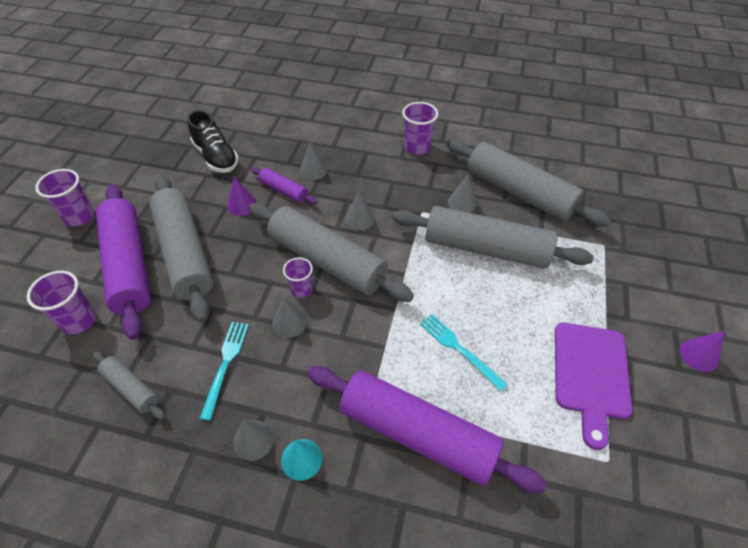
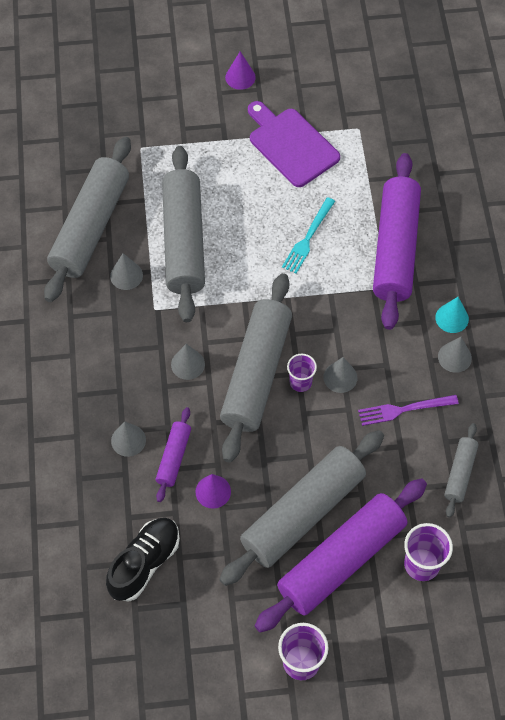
camera: 110 degrees left, 10 degrees up
turquoise fork [199,322,249,420] -> purple fork [358,395,459,426]
purple cup [402,102,438,155] -> none
purple cutting board [555,322,633,450] -> purple cutting board turned 120 degrees counterclockwise [248,101,340,187]

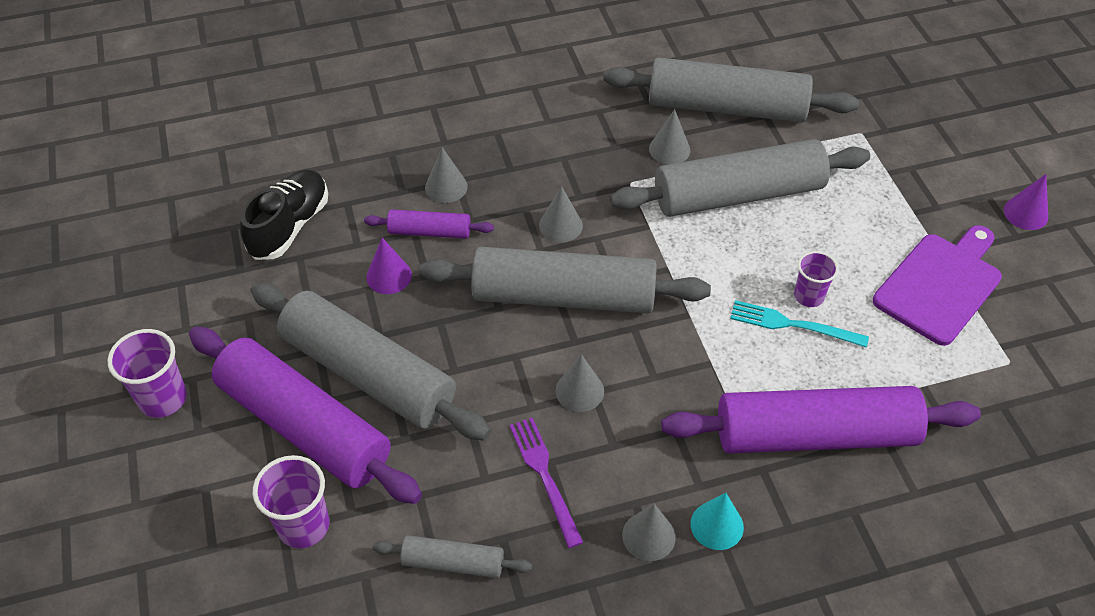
camera: 80 degrees right, 10 degrees down
black shoe [106,518,180,601] -> black shoe turned 90 degrees counterclockwise [240,170,328,260]
purple cup [287,354,317,392] -> purple cup moved to [794,251,839,307]

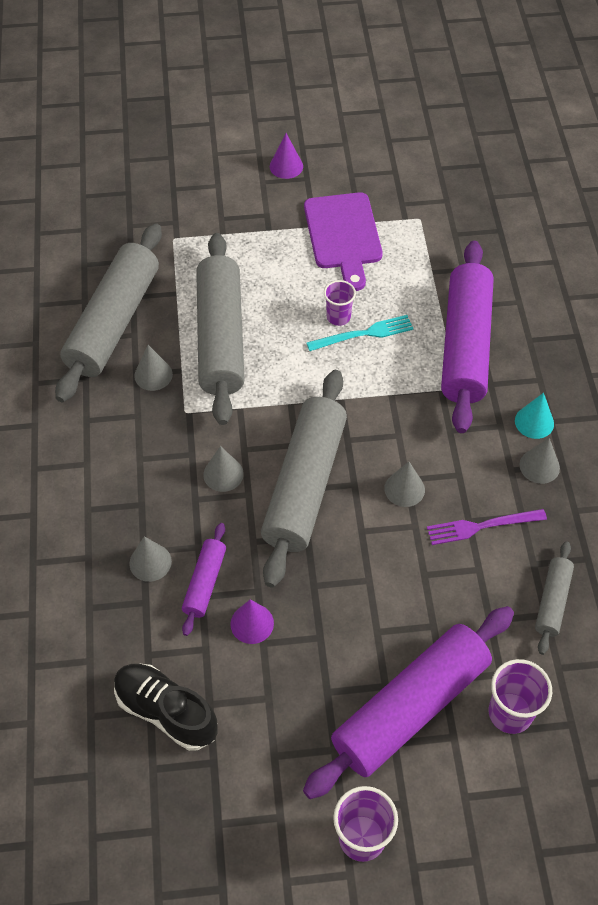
camera: 80 degrees left, 5 degrees up
grey rolling pin [250,283,491,440] -> none
turquoise fork [730,300,869,348] -> turquoise fork turned 135 degrees counterclockwise [307,315,414,351]
purple cutting board [873,225,1002,346] -> purple cutting board turned 150 degrees counterclockwise [304,192,383,291]

